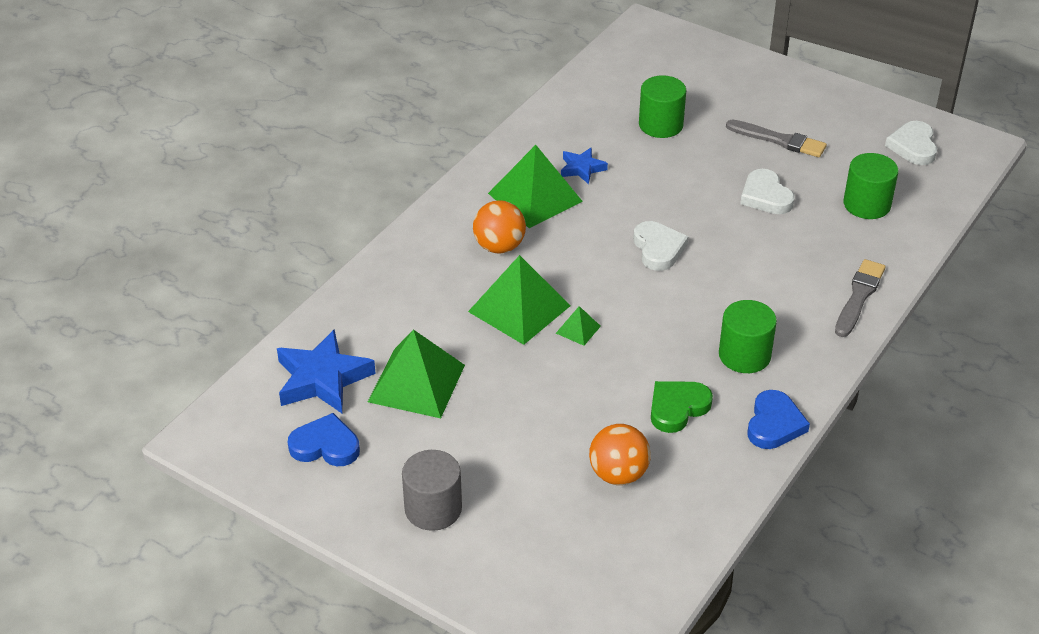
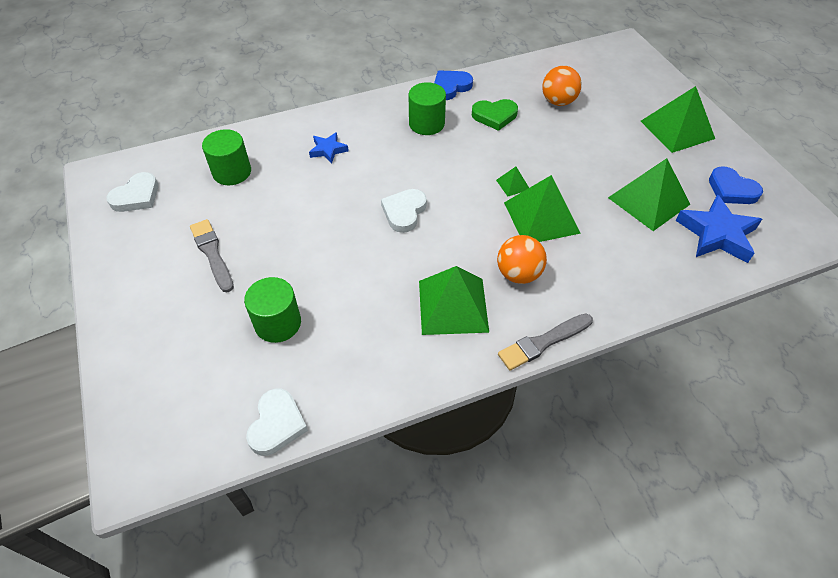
camera: 145 degrees left, 10 degrees up
grey cylinder [402,450,462,531] -> green pyramid [641,86,715,153]
blue star [561,147,608,184] -> blue star moved to [309,132,349,164]
white heart [740,169,795,214] -> white heart moved to [246,389,308,456]
grey brush [835,259,886,337] -> grey brush moved to [498,313,593,370]

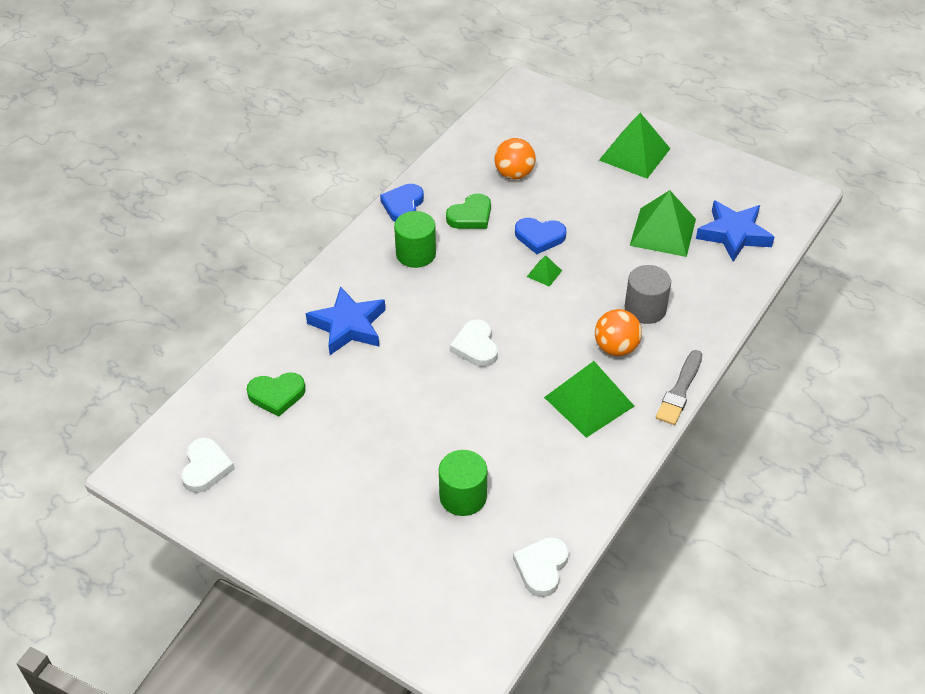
camera: 35 degrees left, 5 degrees down
grey brush [190,219,234,293] -> none
green cylinder [202,129,251,185] -> green heart [247,373,306,417]
white heart [246,389,308,456] -> white heart turned 135 degrees counterclockwise [513,537,569,597]
blue star [309,132,349,164] -> blue star [306,286,386,355], size x1.82
green pyramid [504,175,581,242] -> none
blue heart [709,166,763,204] -> blue heart moved to [515,218,566,254]
none -> grey cylinder [625,265,671,324]

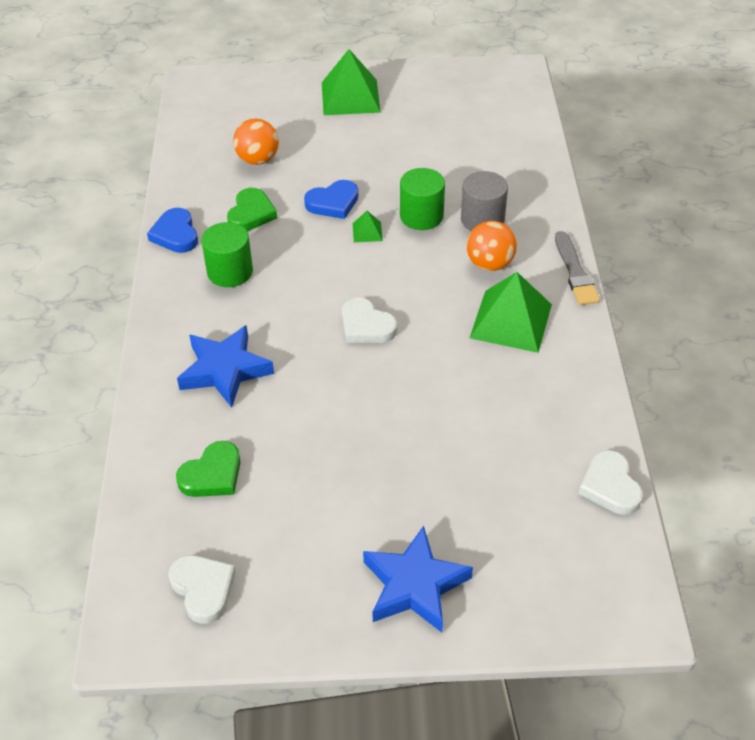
camera: 35 degrees left, 0 degrees up
green cylinder [439,450,487,516] -> green cylinder moved to [400,168,445,230]
green pyramid [630,190,696,257] -> none
blue star [696,200,774,262] -> blue star moved to [363,526,473,632]

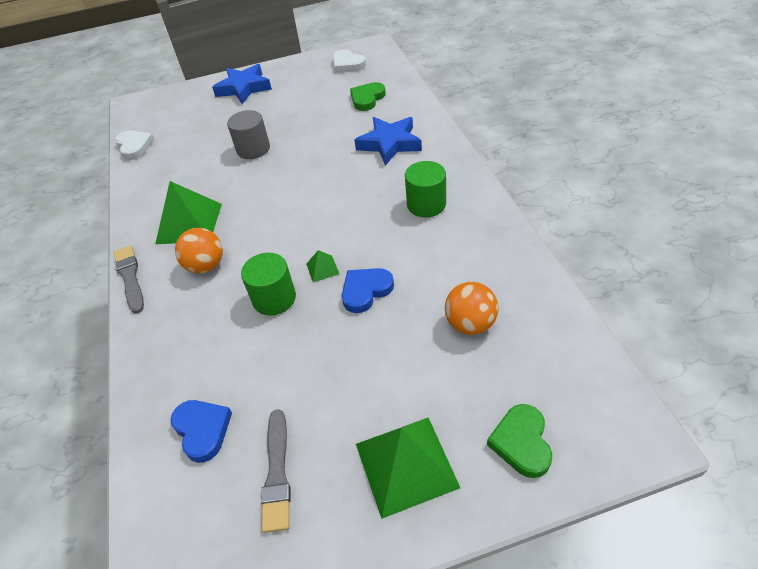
camera: 170 degrees right, 0 degrees up
blue heart [147,208,198,253] -> blue heart moved to [170,400,232,463]
green heart [227,188,277,231] -> green heart moved to [487,404,552,478]
white heart [342,298,397,343] -> none
grey cylinder [461,171,508,231] -> grey cylinder moved to [227,110,270,159]
none -> grey brush [261,409,291,533]

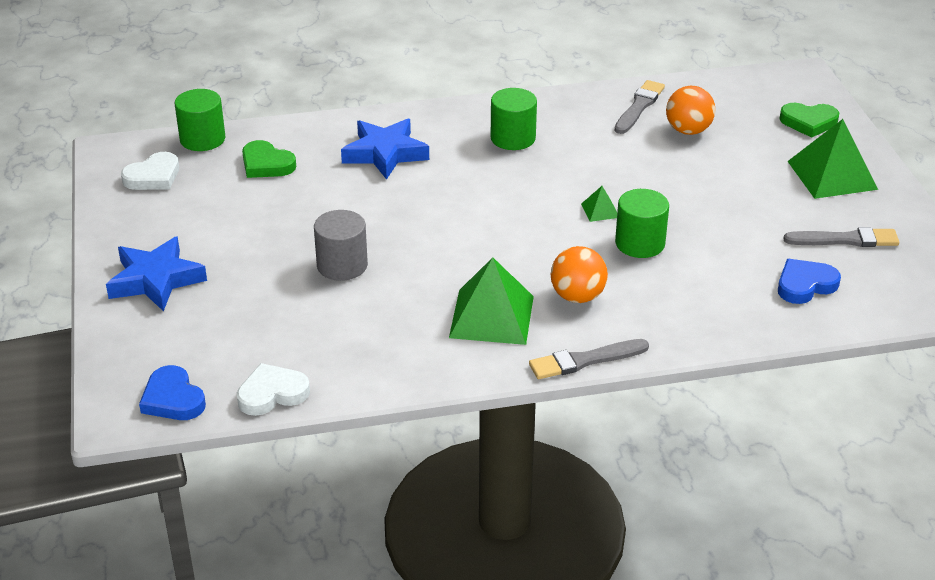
camera: 90 degrees left, 10 degrees down
blue heart [342,268,394,313] -> blue heart moved to [139,365,206,420]
none -> green cylinder [175,89,225,151]
none -> grey brush [615,80,665,134]

